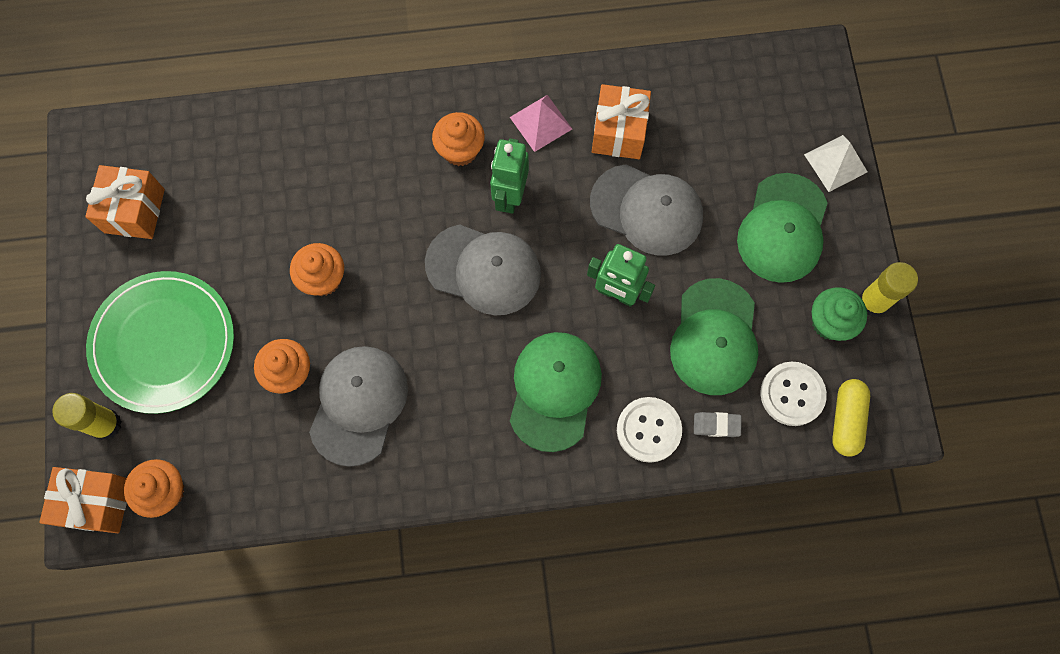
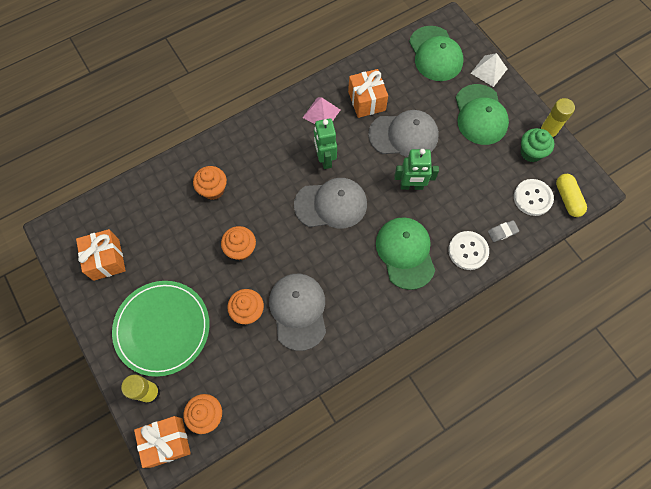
camera: 25 degrees left, 5 degrees down
orange cupcake [432,112,485,166] -> orange cupcake moved to [193,166,227,200]
green cap [670,278,758,395] -> green cap moved to [409,26,463,81]

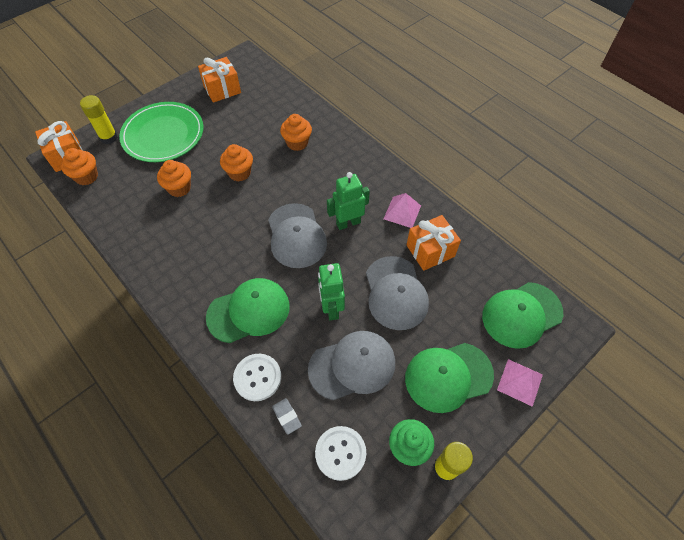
camera: 80 degrees right, 10 degrees down
grey cap [269,274,326,351] -> grey cap moved to [308,331,395,400]
white pyramid [471,53,507,87] -> pink pyramid [497,359,543,407]
yellow capsule [556,174,587,217] -> none

